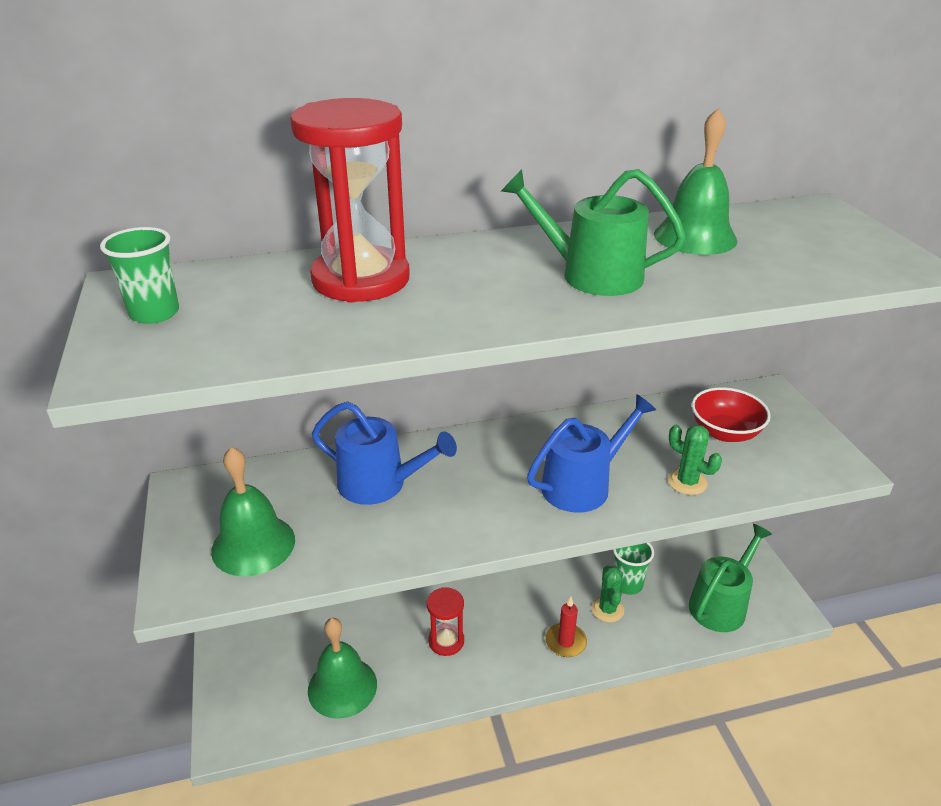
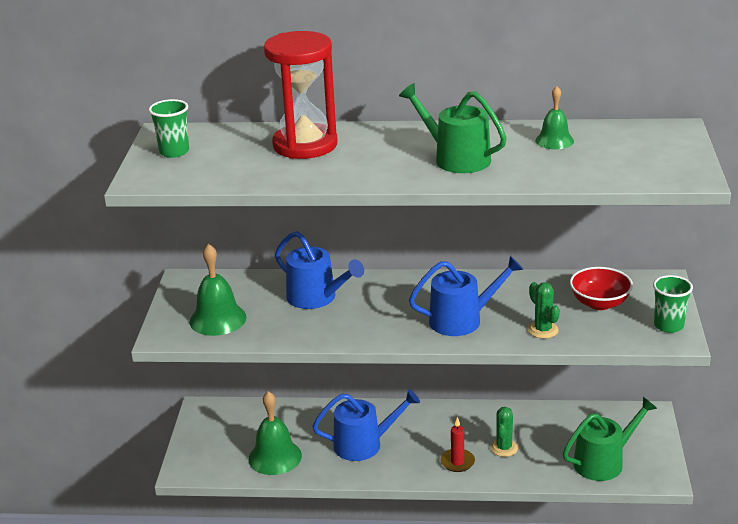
camera: 20 degrees right, 5 degrees down
red hourglass [427,587,464,656] -> blue watering can [313,389,420,461]
green cup [613,543,654,595] -> green cup moved to [653,275,693,333]
green bell [654,108,737,255] -> green bell [535,86,574,149], size x0.63

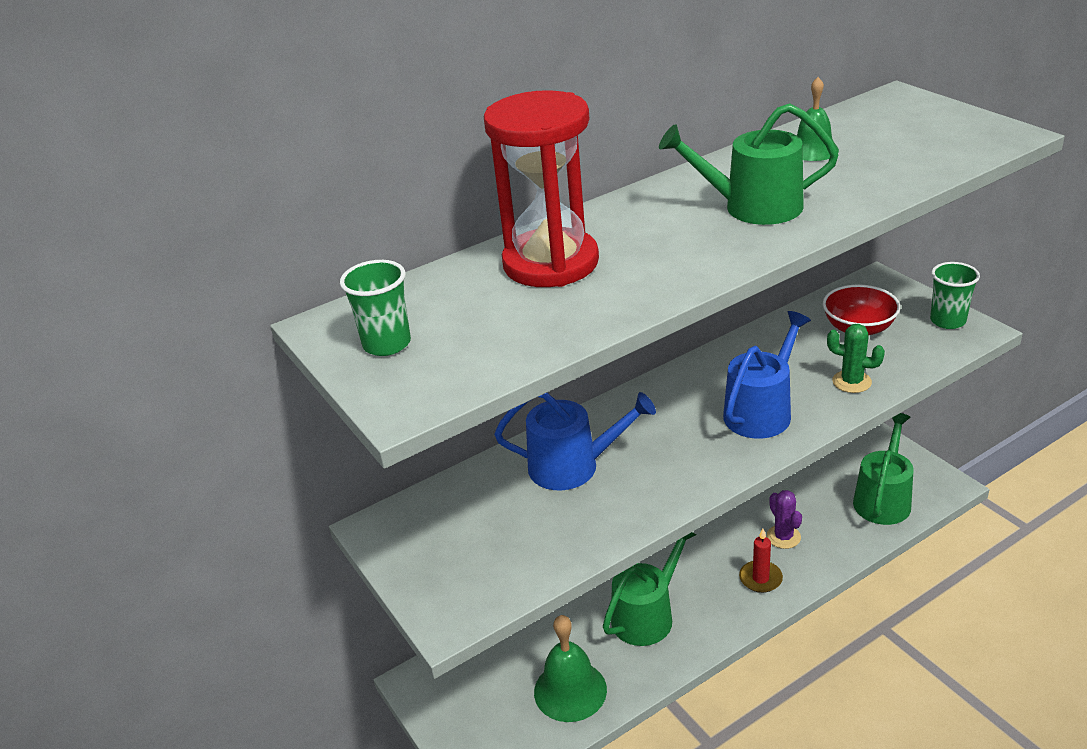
camera: 35 degrees left, 5 degrees up
green bell [190,244,246,336] -> none
blue watering can [313,389,420,461] -> green watering can [603,532,697,646]
green cactus [490,407,518,457] -> purple cactus [767,490,802,549]

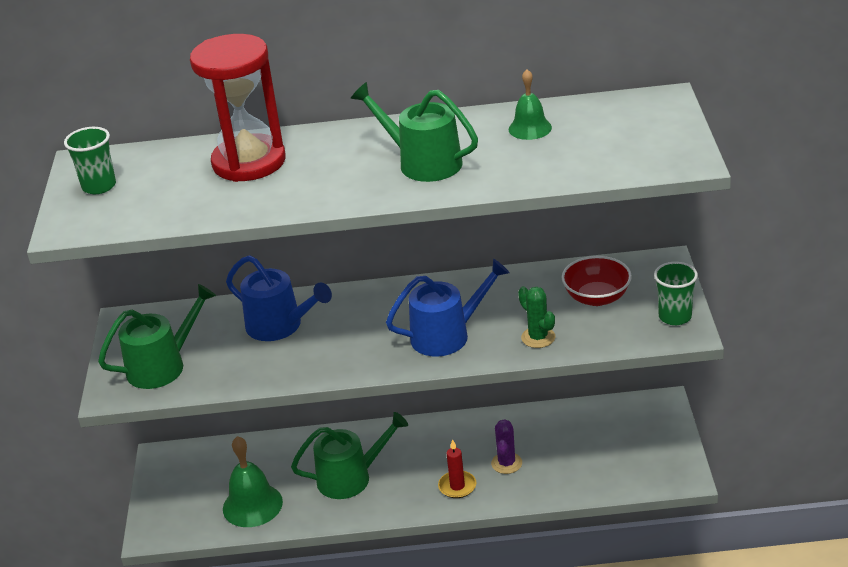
camera: 30 degrees right, 0 degrees up
green watering can [853,413,914,525] -> green watering can moved to [98,284,216,389]

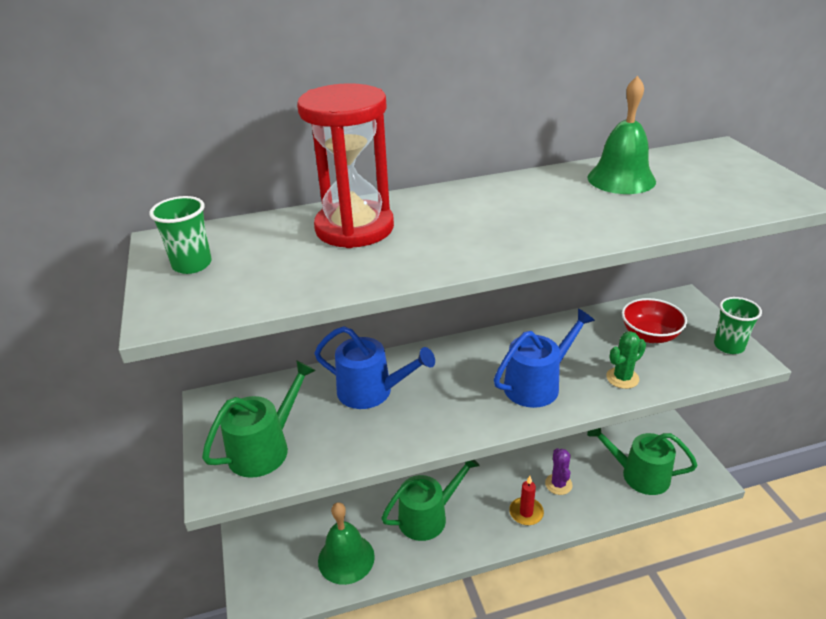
camera: 15 degrees left, 0 degrees up
green watering can [350,82,478,182] -> green watering can moved to [587,428,697,495]
green bell [509,69,552,140] -> green bell [587,76,656,194], size x1.58
green cactus [518,286,555,348] -> green cactus turned 75 degrees counterclockwise [606,331,646,389]

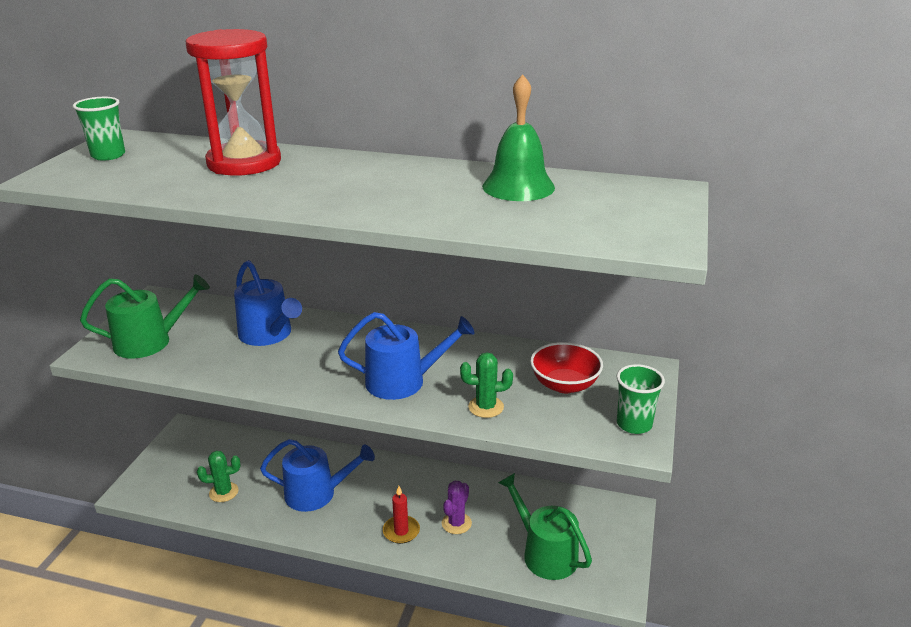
camera: 30 degrees right, 5 degrees down
green bell [318,502,375,585] -> green cactus [197,451,240,502]
green watering can [381,460,480,541] -> blue watering can [260,439,375,512]

